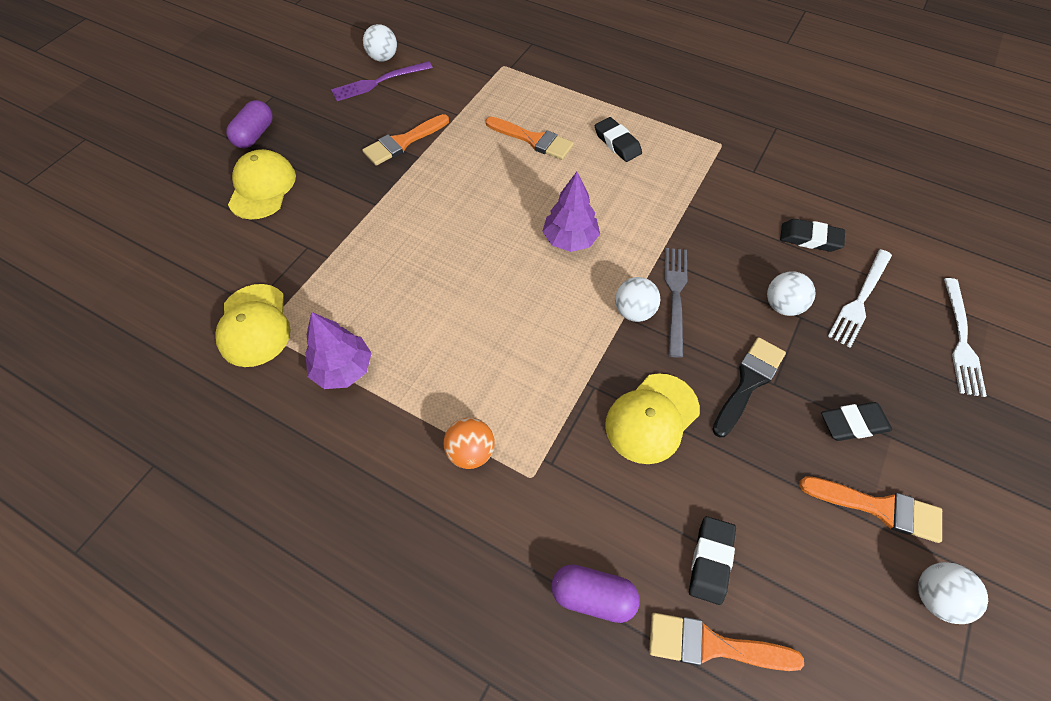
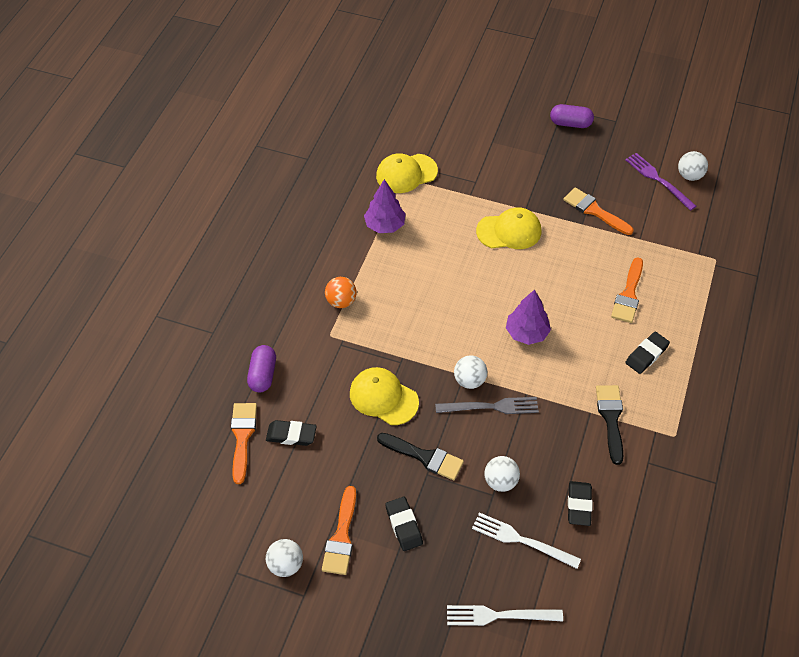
camera: 80 degrees right, 5 degrees down
yellow cap [228,149,296,219] -> yellow cap moved to [476,207,542,249]
none -> black brush [596,385,623,465]

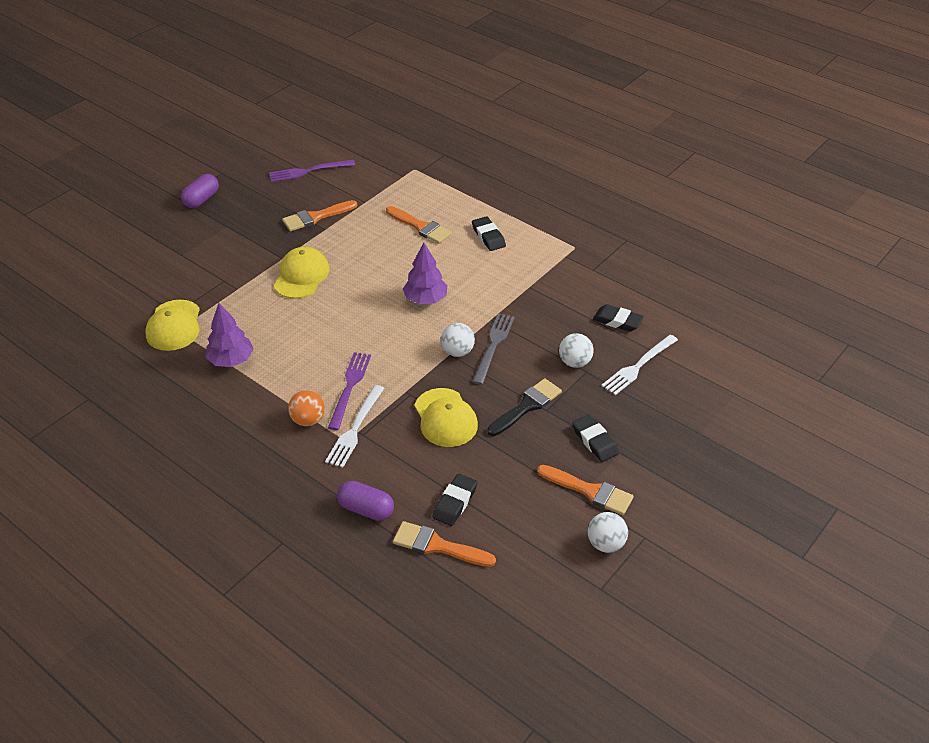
camera: 70 degrees left, 10 degrees down
yellow cap [350,367,419,425] -> yellow cap turned 75 degrees counterclockwise [415,388,478,447]
black eraser [385,497,423,551] -> black eraser turned 60 degrees clockwise [572,414,619,462]
white fork [447,605,563,626] -> white fork moved to [325,385,384,468]
black brush [596,385,623,465] -> none
white ball [678,151,708,181] -> none
none -> purple fork [328,352,371,430]

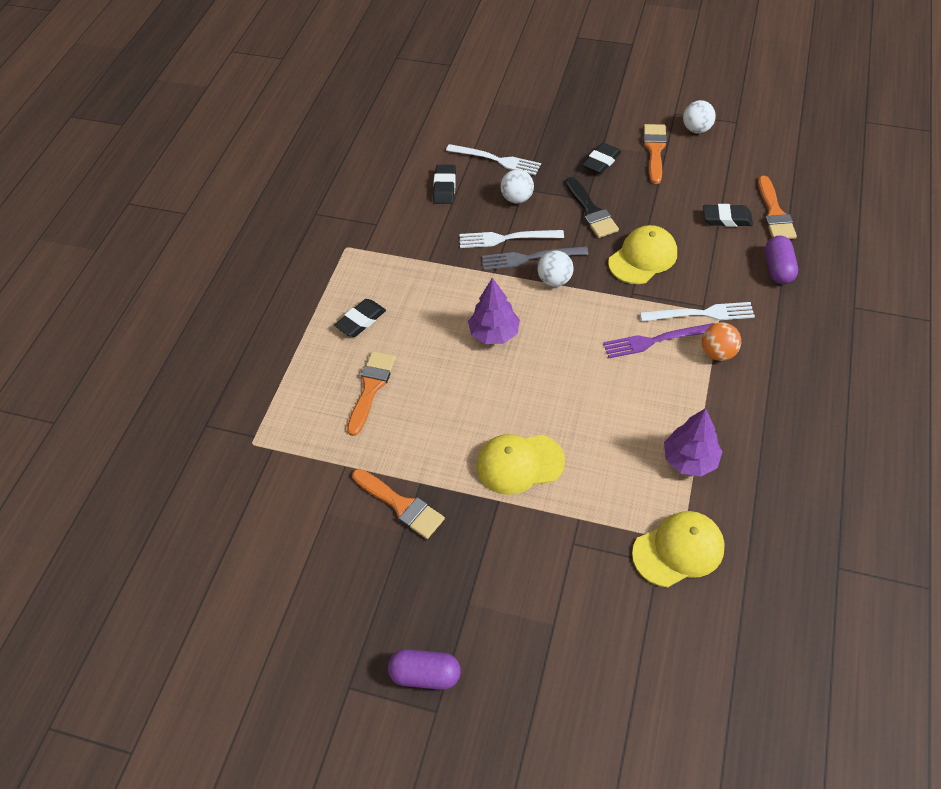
camera: 110 degrees left, 10 degrees up
purple fork [269,160,355,182] -> none
black brush [487,378,562,436] -> black brush turned 135 degrees counterclockwise [566,177,619,238]
none -> white fork [459,230,564,248]

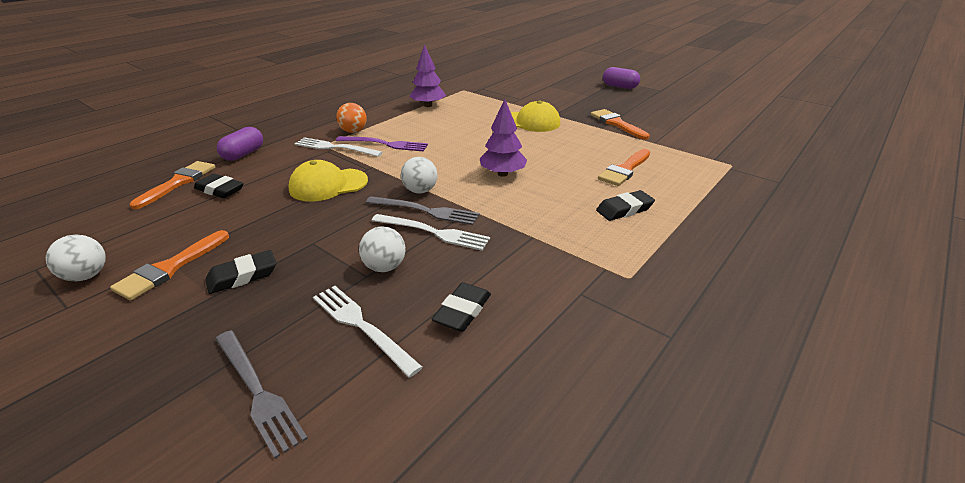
camera: 160 degrees left, 20 degrees down
black brush [566,177,619,238] -> none
yellow cap [632,511,725,587] -> none
none -> grey fork [216,330,308,459]

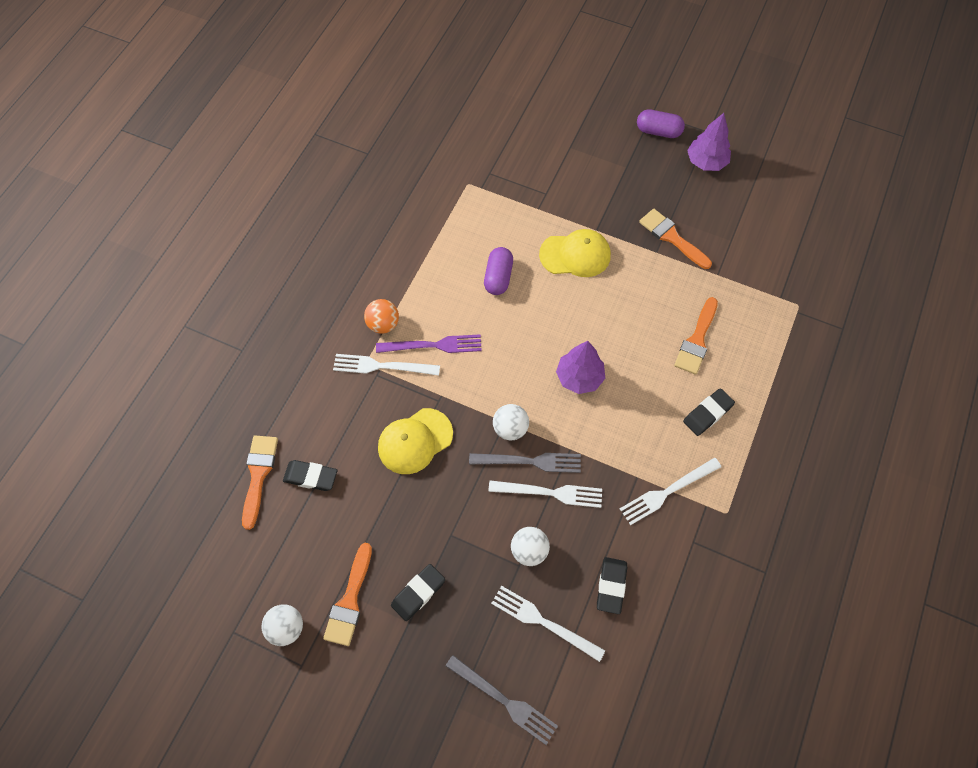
camera: 15 degrees left, 30 degrees up
purple capsule [217,127,263,161] -> purple capsule moved to [484,247,513,295]
purple tree [409,44,446,107] -> purple tree moved to [687,113,731,171]
none -> white fork [620,457,721,525]

